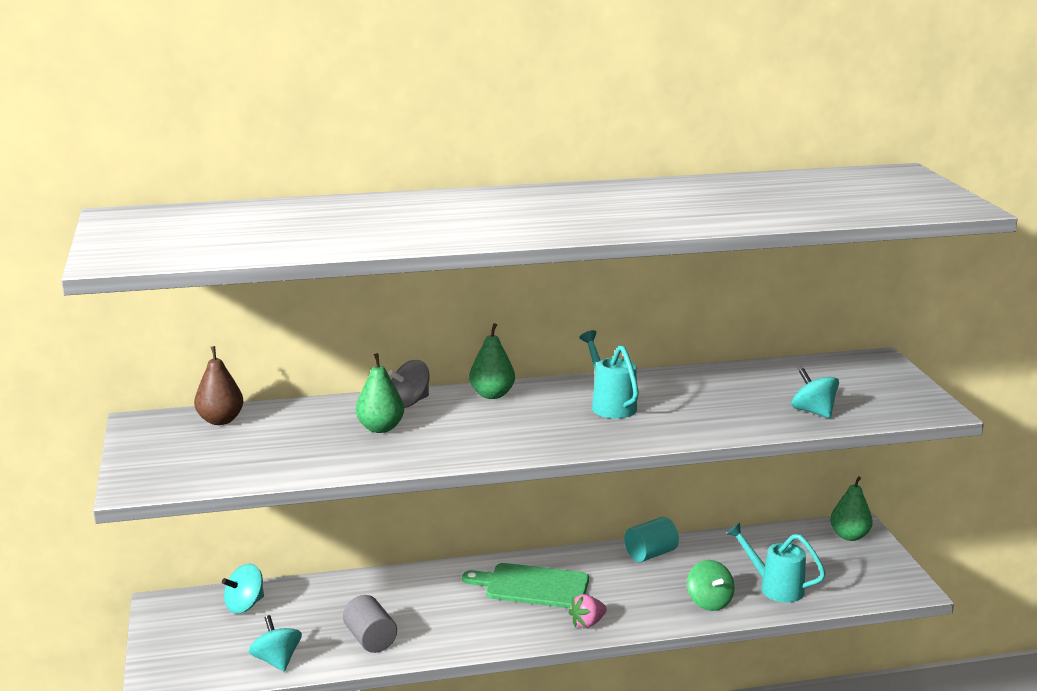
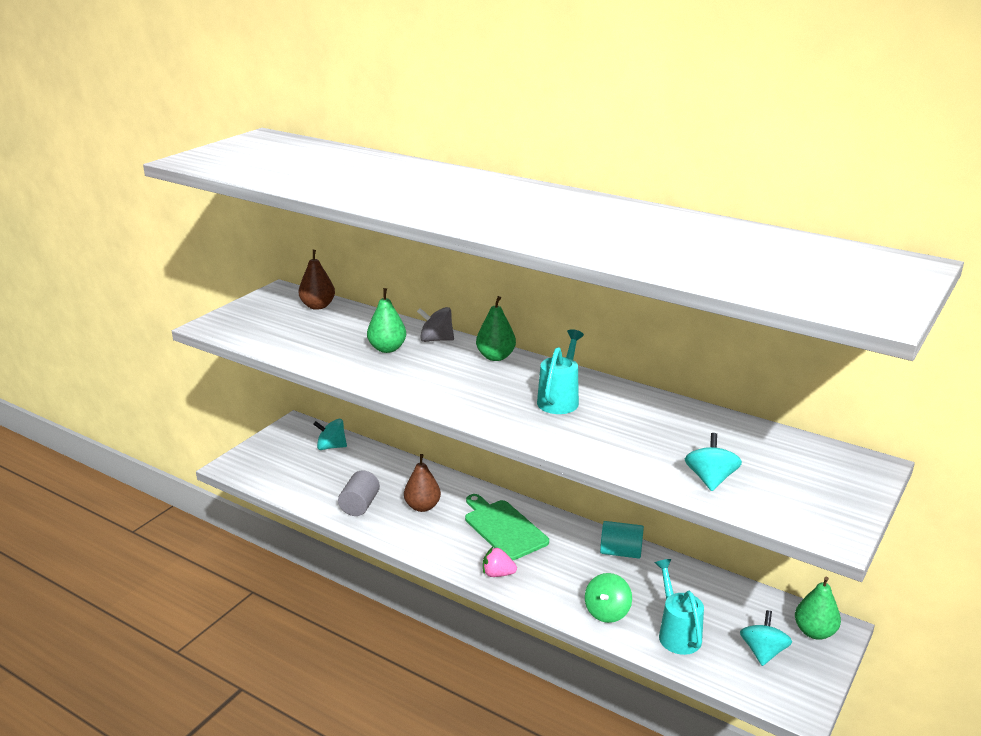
camera: 45 degrees right, 5 degrees up
turquoise spinning top [249,615,302,671] -> turquoise spinning top moved to [740,610,792,666]
none -> brown pear [404,454,441,512]

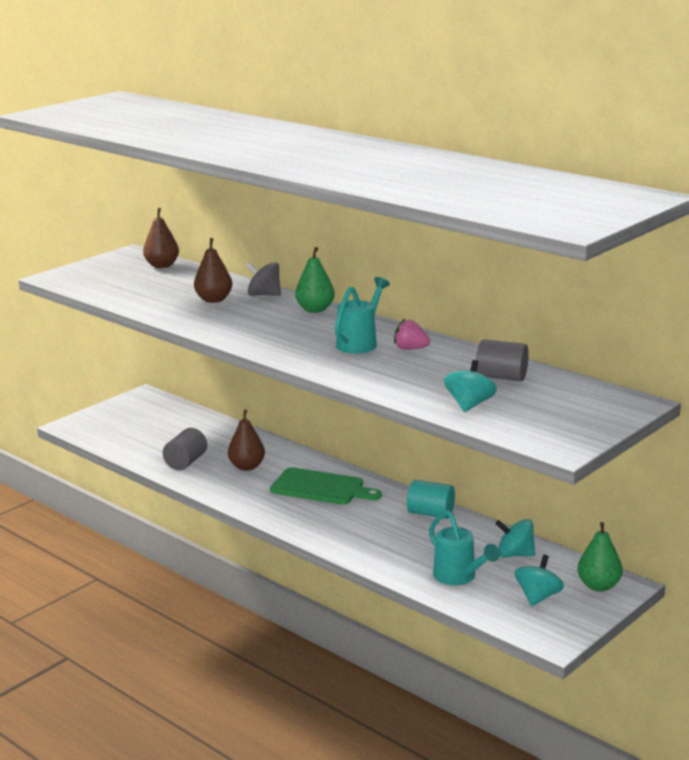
camera: 10 degrees right, 5 degrees down
turquoise spinning top [313,419,347,450] -> turquoise spinning top moved to [495,519,535,558]
green pear [367,288,406,353] -> brown pear [194,238,232,303]
green cutting board [465,494,549,560] -> green cutting board turned 135 degrees clockwise [270,467,382,505]
pink strawberry [483,547,517,577] -> pink strawberry moved to [394,319,430,350]
green spinning top [585,573,632,623] -> none
turquoise watering can [655,559,704,655] -> turquoise watering can turned 150 degrees clockwise [429,510,500,585]
none -> grey cylinder [476,339,529,381]

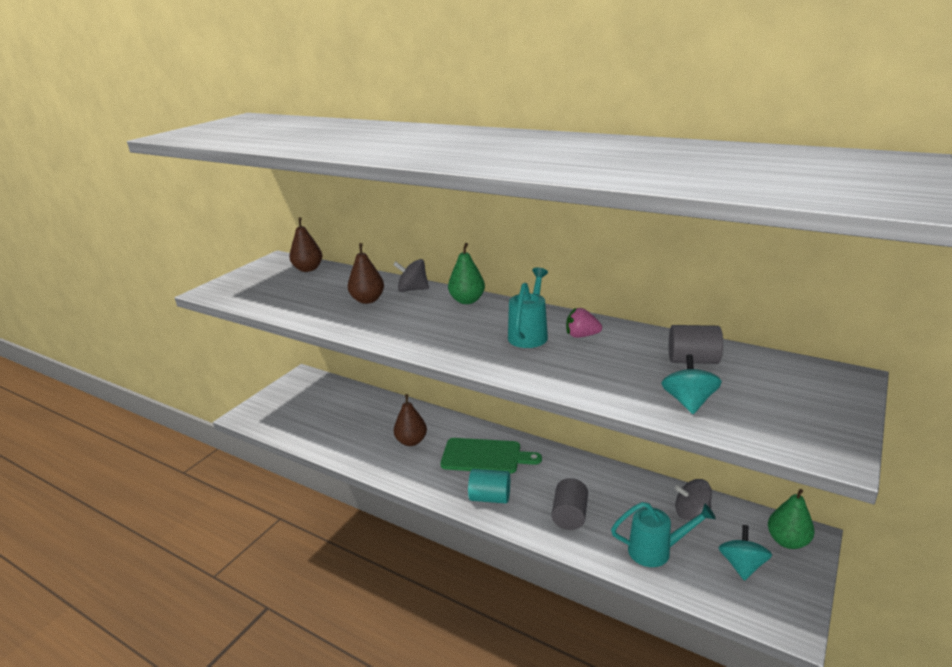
camera: 10 degrees left, 5 degrees up
grey cylinder [163,428,207,470] -> grey cylinder moved to [551,478,588,530]
turquoise cylinder [407,480,455,519] -> turquoise cylinder moved to [468,469,510,503]
turquoise watering can [429,510,500,585] -> turquoise watering can turned 45 degrees counterclockwise [611,502,716,567]
turquoise spinning top [495,519,535,558] -> grey spinning top [675,479,712,520]

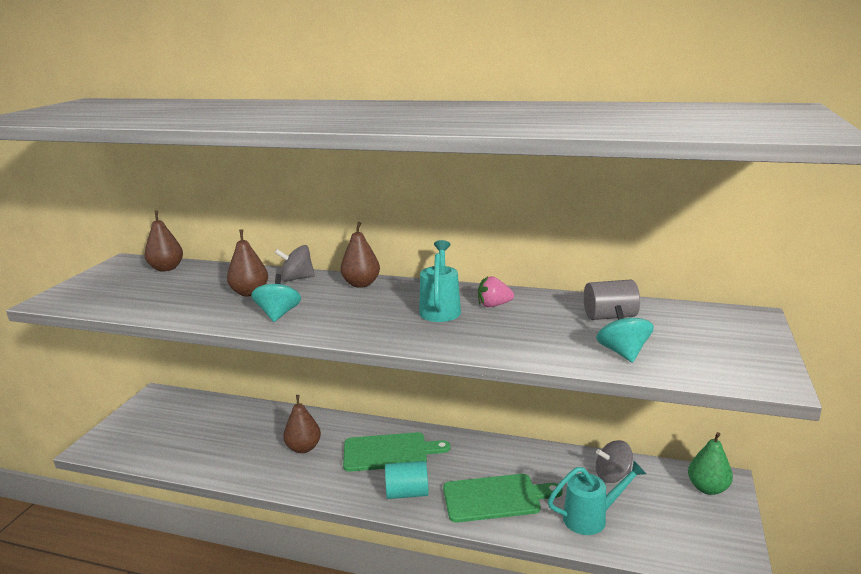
camera: 15 degrees left, 5 degrees down
green pear [448,243,485,304] -> brown pear [340,222,380,288]
grey cylinder [551,478,588,530] -> green cutting board [443,474,563,523]
turquoise spinning top [719,525,772,581] -> turquoise spinning top moved to [251,274,301,322]

